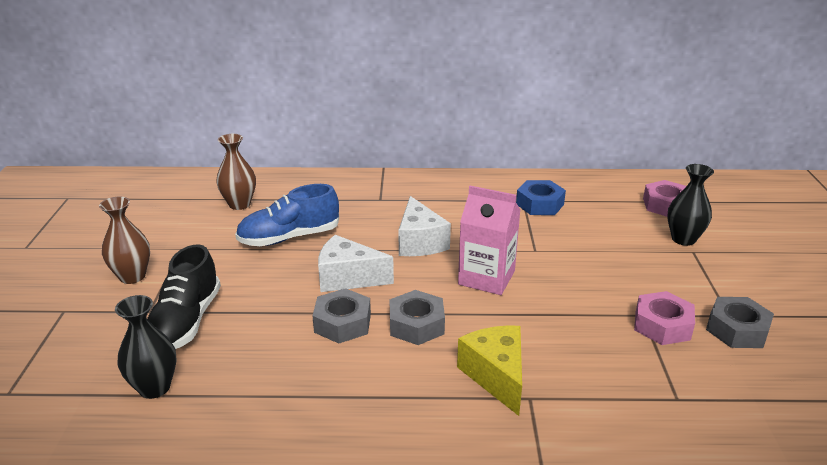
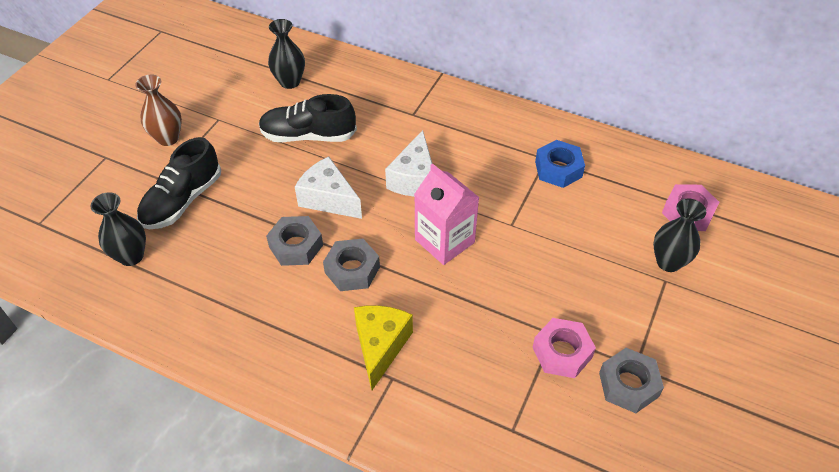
camera: 25 degrees right, 20 degrees up
brown vase [216,134,256,210] -> black vase [268,19,305,89]
blue shoe [235,184,339,246] -> black shoe [259,94,357,142]

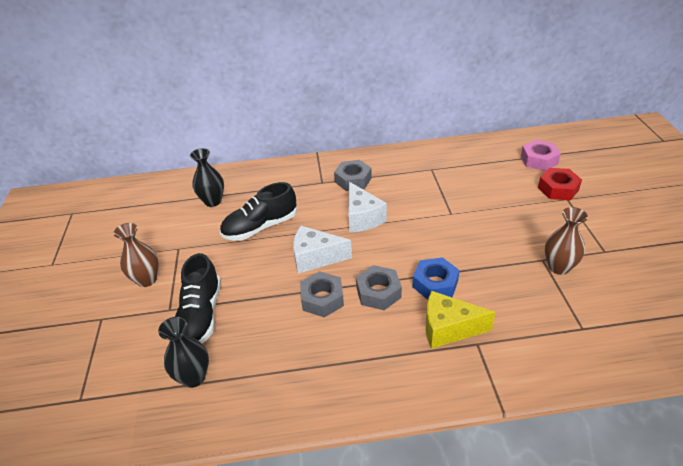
camera: 30 degrees left, 10 degrees down
yellow cheese [354,305,413,390] -> yellow cheese turned 60 degrees counterclockwise [426,291,495,349]
pink carton [414,163,480,265] -> none
pink nut [532,318,596,378] -> brown vase [545,207,588,275]
blue nut [535,140,585,188] -> blue nut moved to [413,257,460,300]
grey nut [599,348,664,413] -> grey nut moved to [334,160,372,191]
black vase [653,199,706,272] -> red nut [538,168,582,200]

